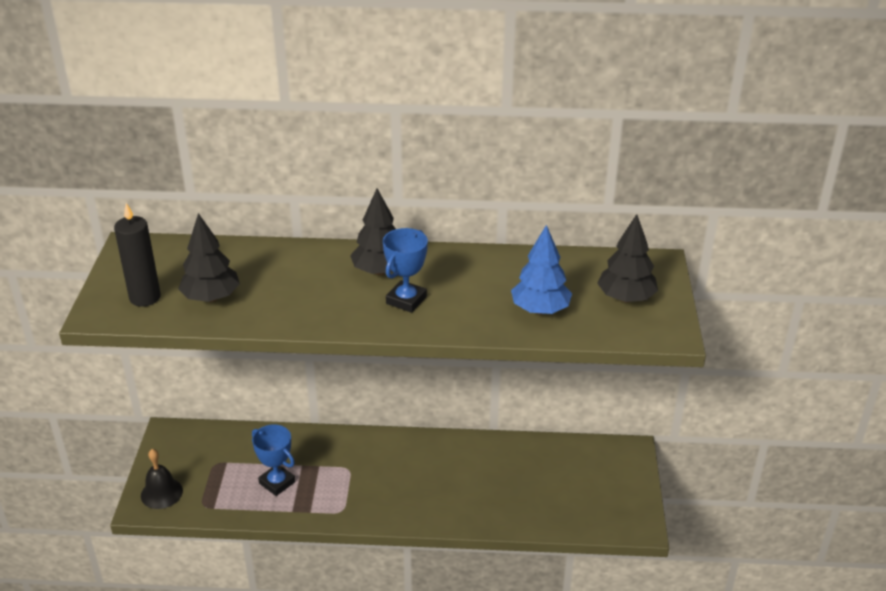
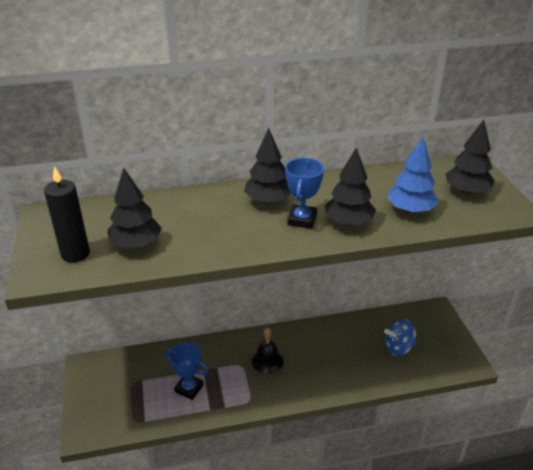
camera: 15 degrees left, 0 degrees up
black bell [141,449,183,509] -> black bell moved to [252,328,283,374]
none -> black tree [325,148,376,226]
none -> blue spinning top [384,319,416,356]

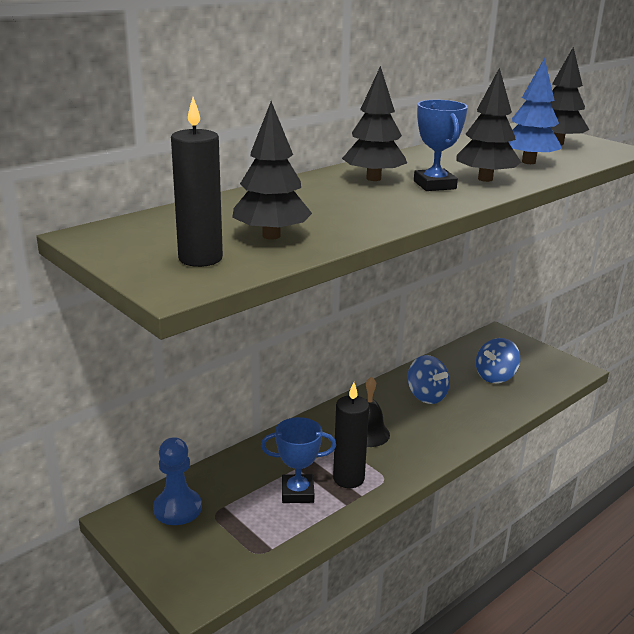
camera: 30 degrees left, 10 degrees down
none -> blue pawn [153,437,202,525]
none -> black candle [333,382,369,488]
none -> blue spinning top [408,355,450,404]

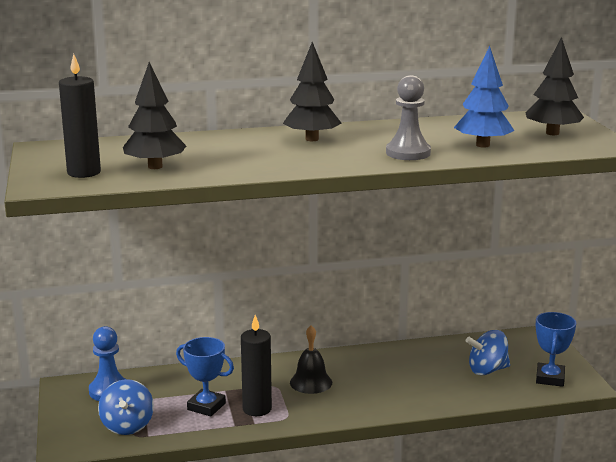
camera: 30 degrees right, 5 degrees down
blue spinning top [408,355,450,404] -> blue spinning top moved to [98,379,154,435]
blue trophy [414,100,468,191] -> blue trophy moved to [536,312,576,387]
black tree [456,67,521,182] -> grey pawn [386,75,431,160]

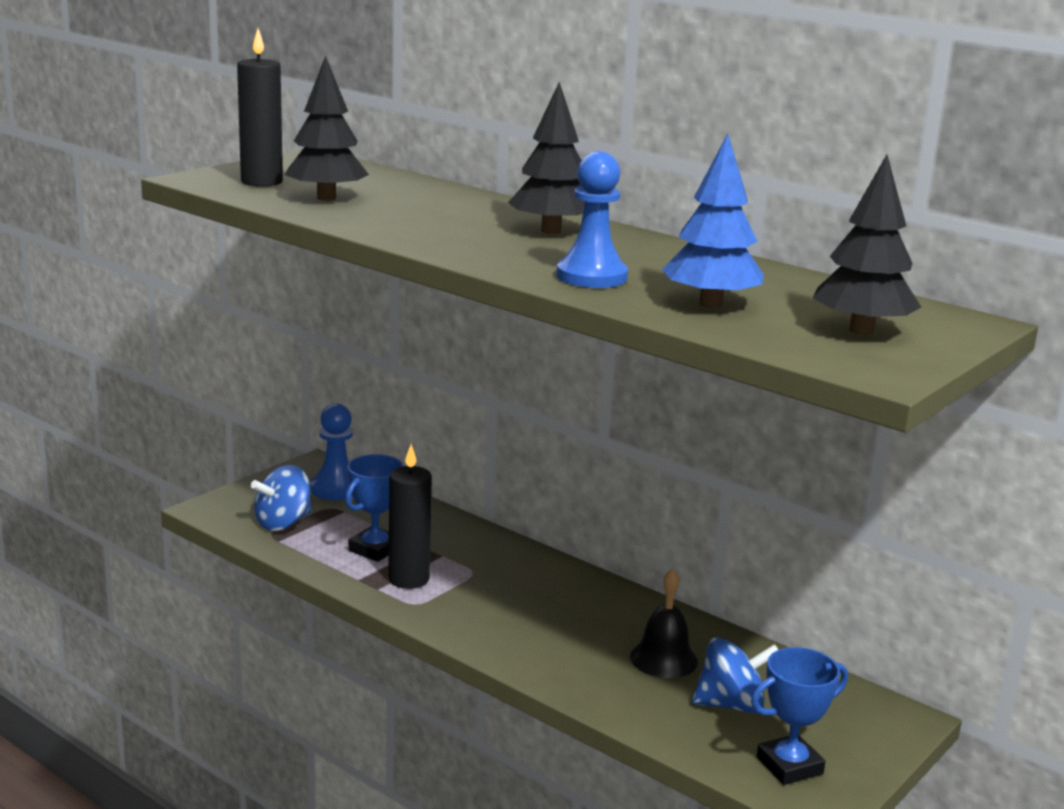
camera: 50 degrees right, 0 degrees up
blue trophy [176,337,234,417] -> blue trophy turned 45 degrees clockwise [345,454,404,562]
black bell [290,325,332,394] -> black bell moved to [630,569,698,678]
grey pawn [386,75,431,160] -> blue pawn [556,151,628,288]
blue spinning top [466,330,510,375] -> blue spinning top turned 135 degrees clockwise [692,637,779,714]

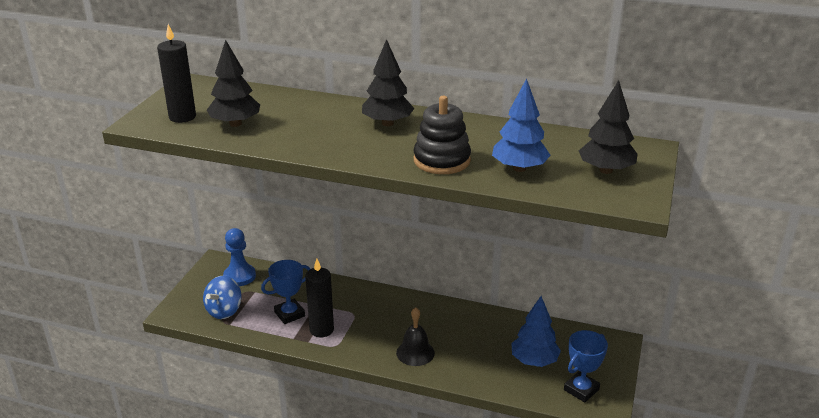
camera: 20 degrees left, 10 degrees up
blue trophy [345,454,404,562] -> blue trophy turned 45 degrees clockwise [261,260,310,324]
blue pawn [556,151,628,288] -> black stacking toy [414,96,471,174]
black bell [630,569,698,678] -> black bell moved to [396,307,435,366]
blue spinning top [692,637,779,714] -> blue tree [511,296,561,367]

